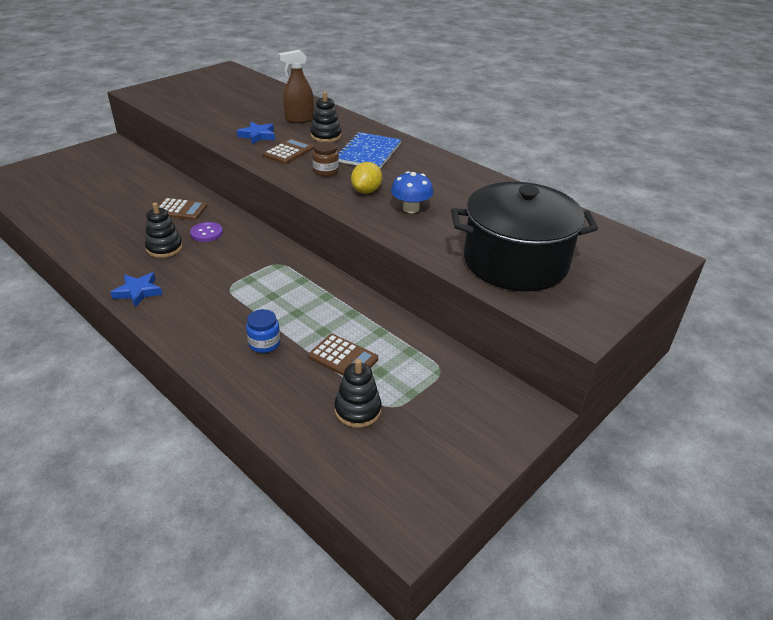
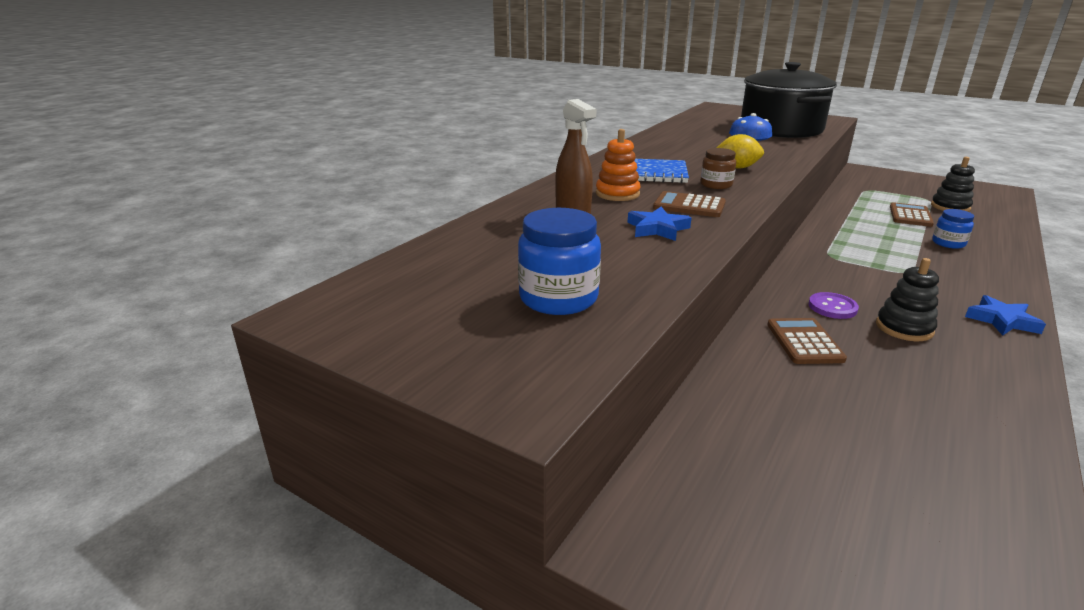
camera: 100 degrees left, 10 degrees down
black stacking toy [310,92,342,142] -> orange stacking toy [596,129,641,201]
none -> blue jar [518,208,601,315]

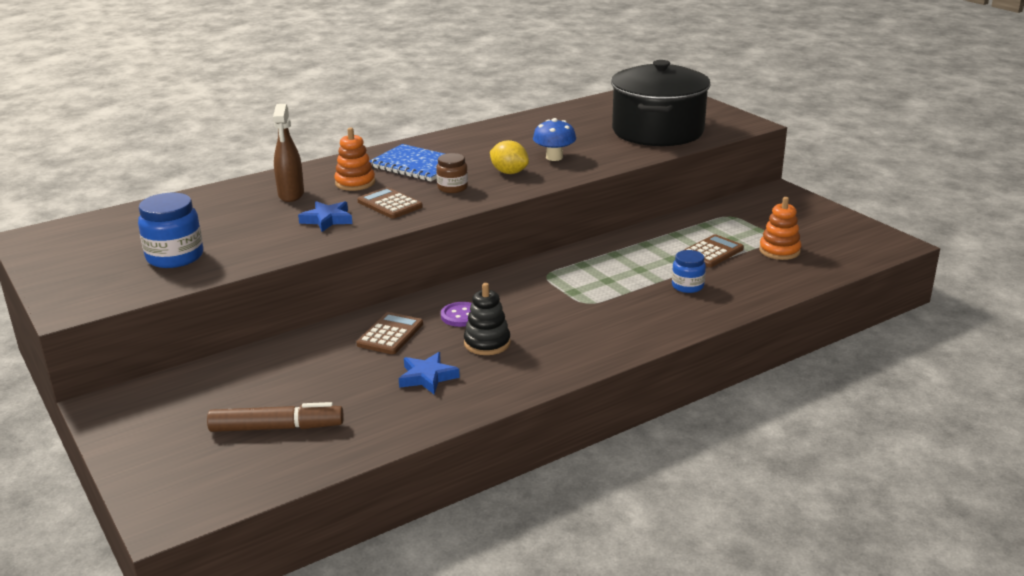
camera: 25 degrees right, 0 degrees up
black stacking toy [931,157,975,212] -> orange stacking toy [759,197,801,260]
blue star [965,295,1046,335] -> blue star moved to [399,352,460,394]
none -> brown marker [207,402,344,432]

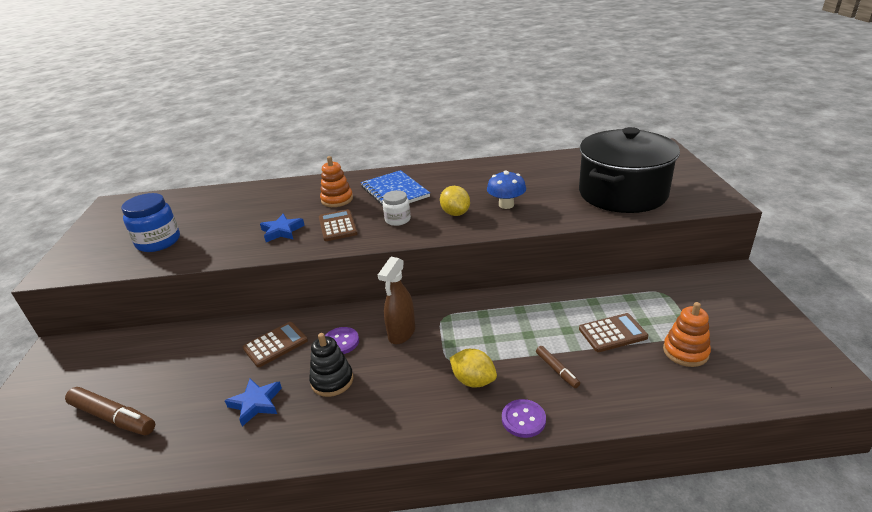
camera: 30 degrees right, 5 degrees up
brown spray bottle [273,104,304,202] -> brown spray bottle moved to [378,257,415,344]
brown jar [436,153,468,193] -> white jar [383,190,411,226]
blue jar [672,250,706,293] -> brown marker [536,346,580,388]
none -> yellow lemon [450,349,497,387]
none -> purple button [502,399,546,438]

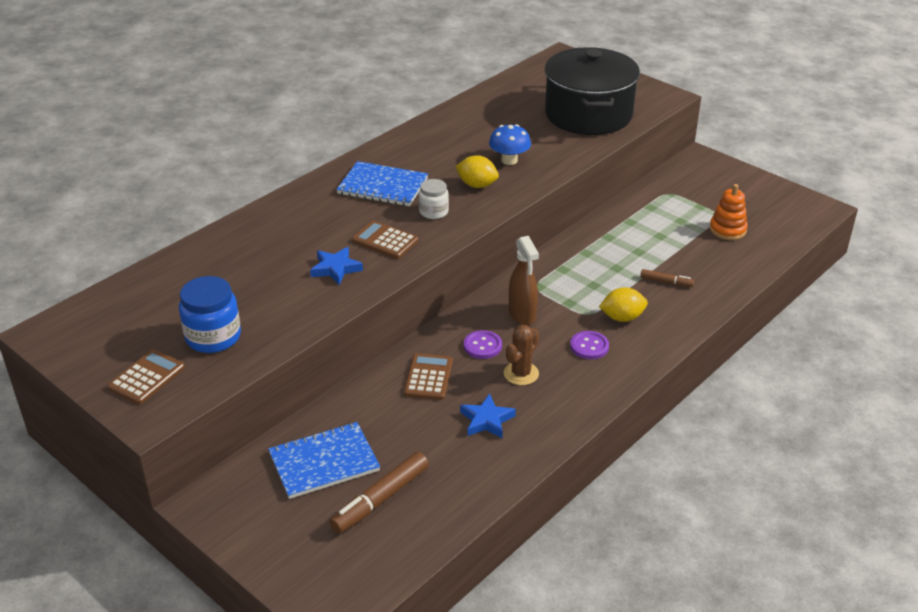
camera: 45 degrees left, 5 degrees up
brown marker [65,387,155,435] -> brown marker turned 150 degrees clockwise [330,452,429,534]
black stacking toy [309,333,353,397] -> brown cactus [504,324,539,385]
orange stacking toy [320,156,353,207] -> none
purple button [502,399,546,438] -> purple button moved to [570,331,609,359]
brown calculator [579,313,648,352] -> brown calculator moved to [107,349,185,405]
none -> blue notebook [268,422,380,499]

